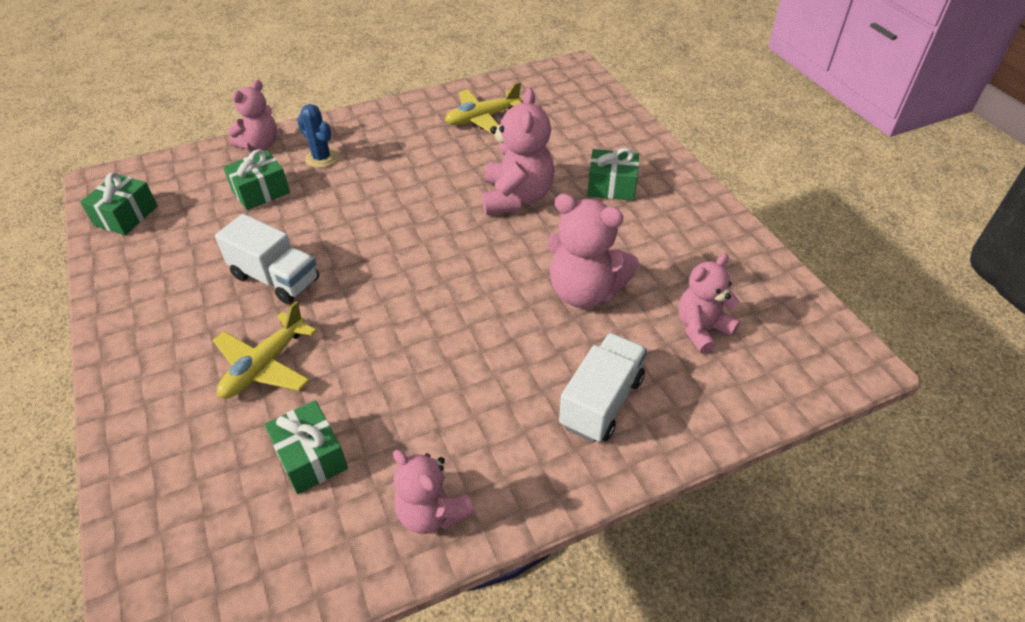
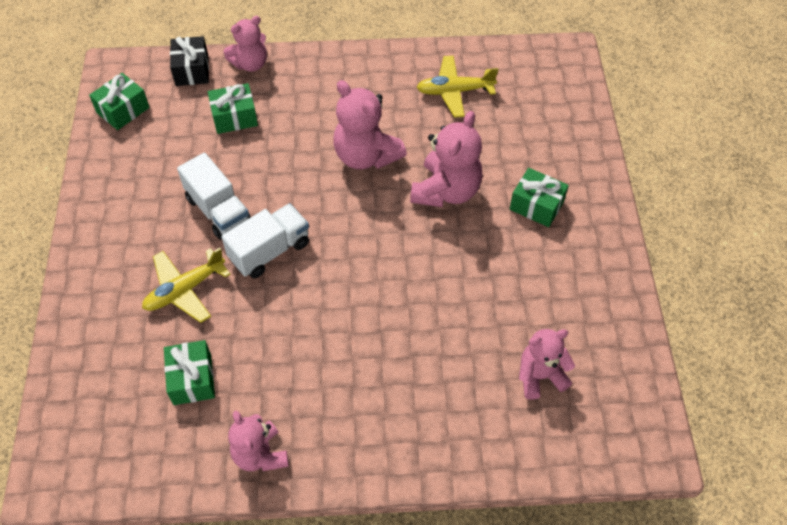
camera: 20 degrees right, 10 degrees up
blue cactus [297,104,338,168] -> none
pink teddy bear [547,194,639,308] -> pink teddy bear moved to [333,80,407,169]
white truck [559,333,647,443] -> white truck moved to [221,203,309,278]
none -> black gift [170,36,209,86]

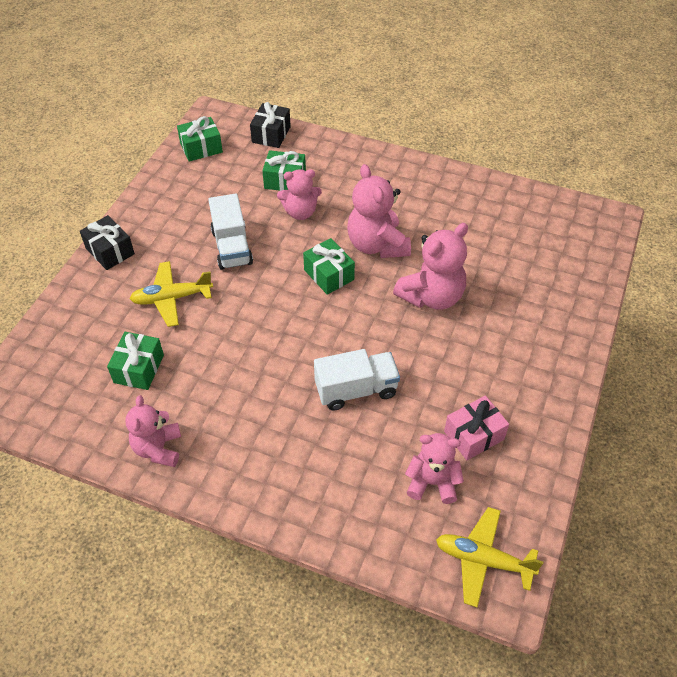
camera: 25 degrees right, 5 degrees down
white truck [221,203,309,278] -> white truck moved to [314,349,400,411]
pink teddy bear [224,16,267,72] -> pink teddy bear moved to [277,169,322,220]
yellow plane [416,56,499,117] -> yellow plane moved to [436,507,543,607]
green gift [510,168,569,227] -> green gift moved to [303,238,355,295]
none -> black gift [80,215,135,270]
none -> pink gift [444,396,509,460]

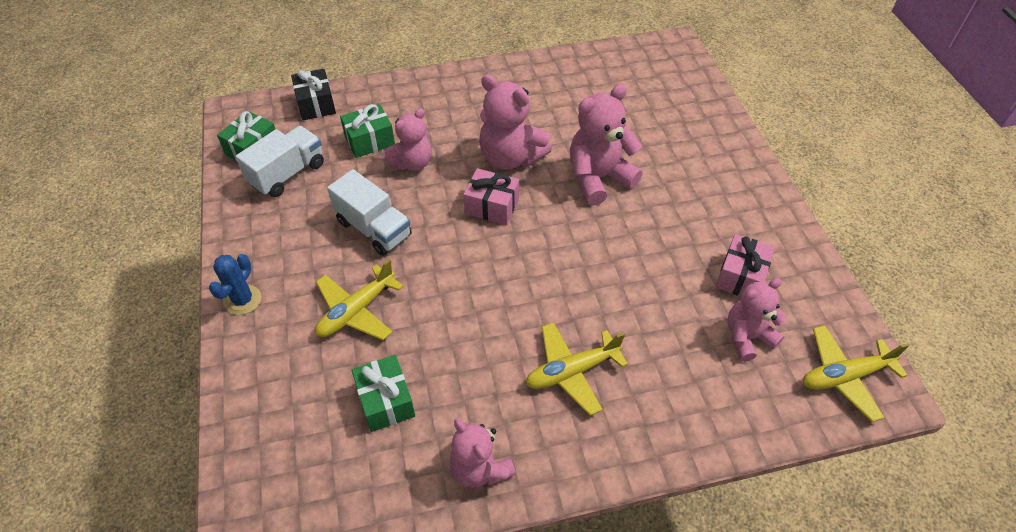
camera: 35 degrees left, 0 degrees up
black gift [80,215,135,270] -> blue cactus [209,254,262,315]
green gift [303,238,355,295] -> pink gift [463,168,519,225]
white truck [314,349,400,411] -> white truck moved to [235,126,324,197]
pink teddy bear [393,223,468,310] -> pink teddy bear turned 135 degrees counterclockwise [570,84,642,205]
none -> yellow plane [526,322,628,415]

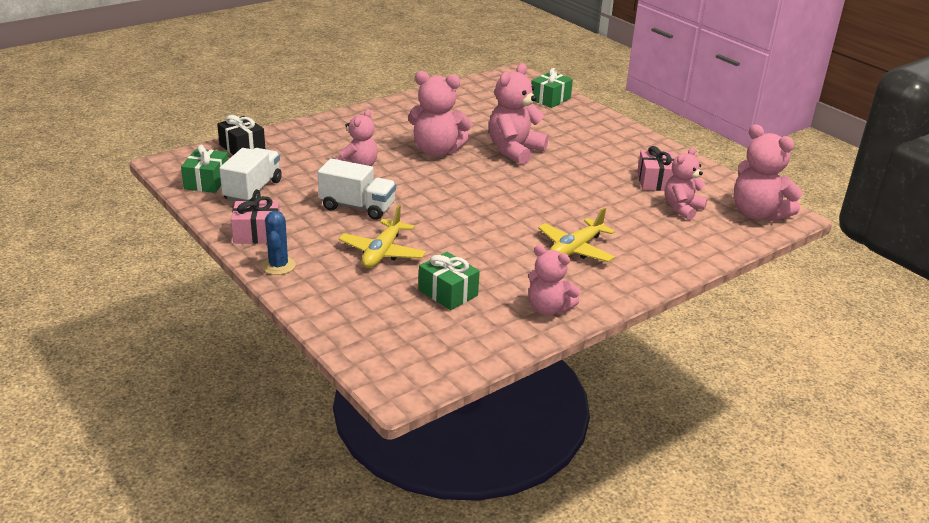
camera: 25 degrees left, 20 degrees down
green gift [340,104,395,158] -> green gift moved to [531,68,573,108]
pink gift [463,168,519,225] -> pink gift moved to [231,196,280,244]
yellow plane [803,325,909,422] -> pink teddy bear [733,124,802,221]

